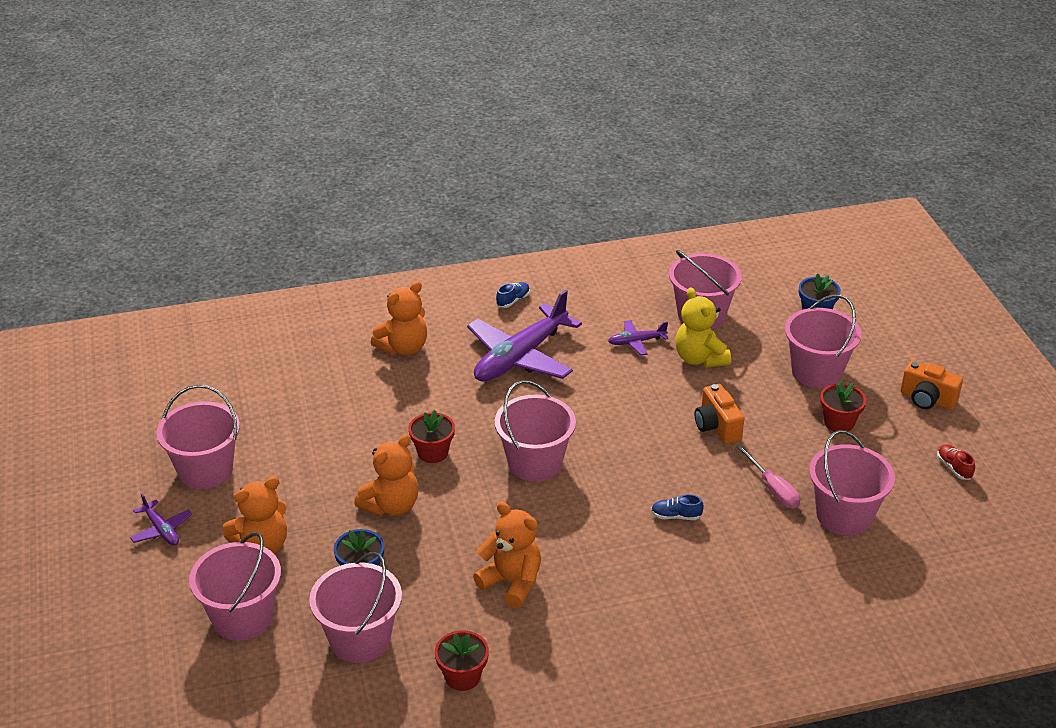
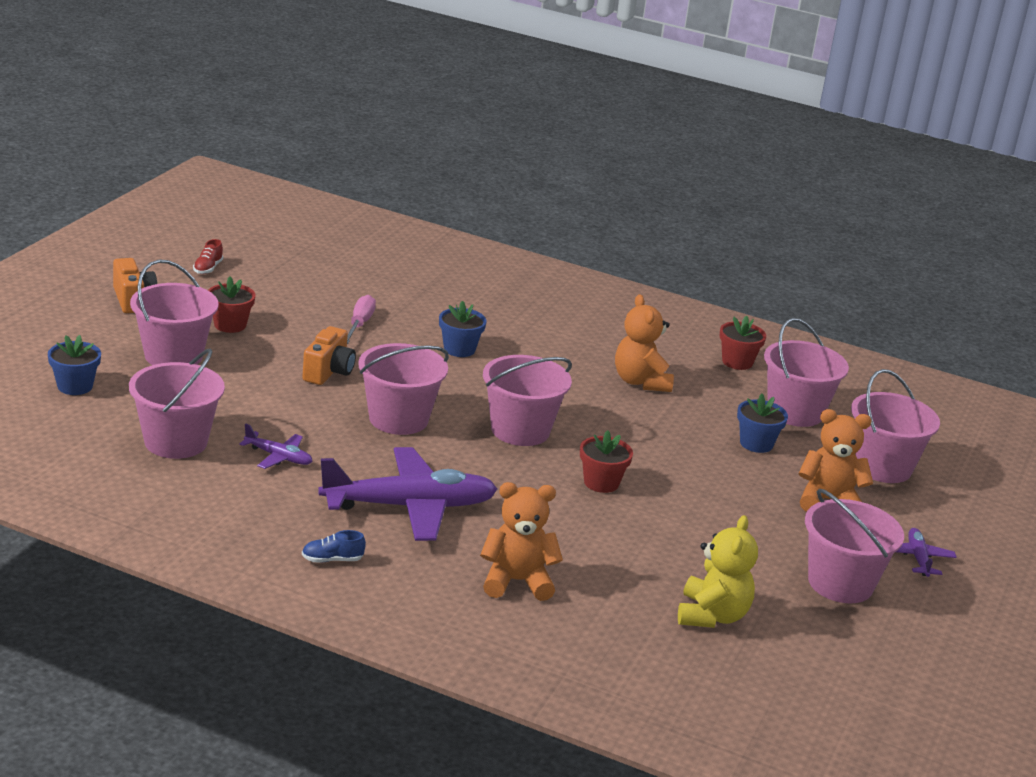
camera: 145 degrees left, 10 degrees down
orange teddy bear [354,434,419,516] -> none
blue shoe [651,494,704,520] -> blue flower pot [439,301,486,357]
yellow teddy bear [675,287,731,368] -> yellow teddy bear moved to [678,515,758,628]
pink bucket [809,430,895,535] -> pink bucket moved to [358,343,449,435]

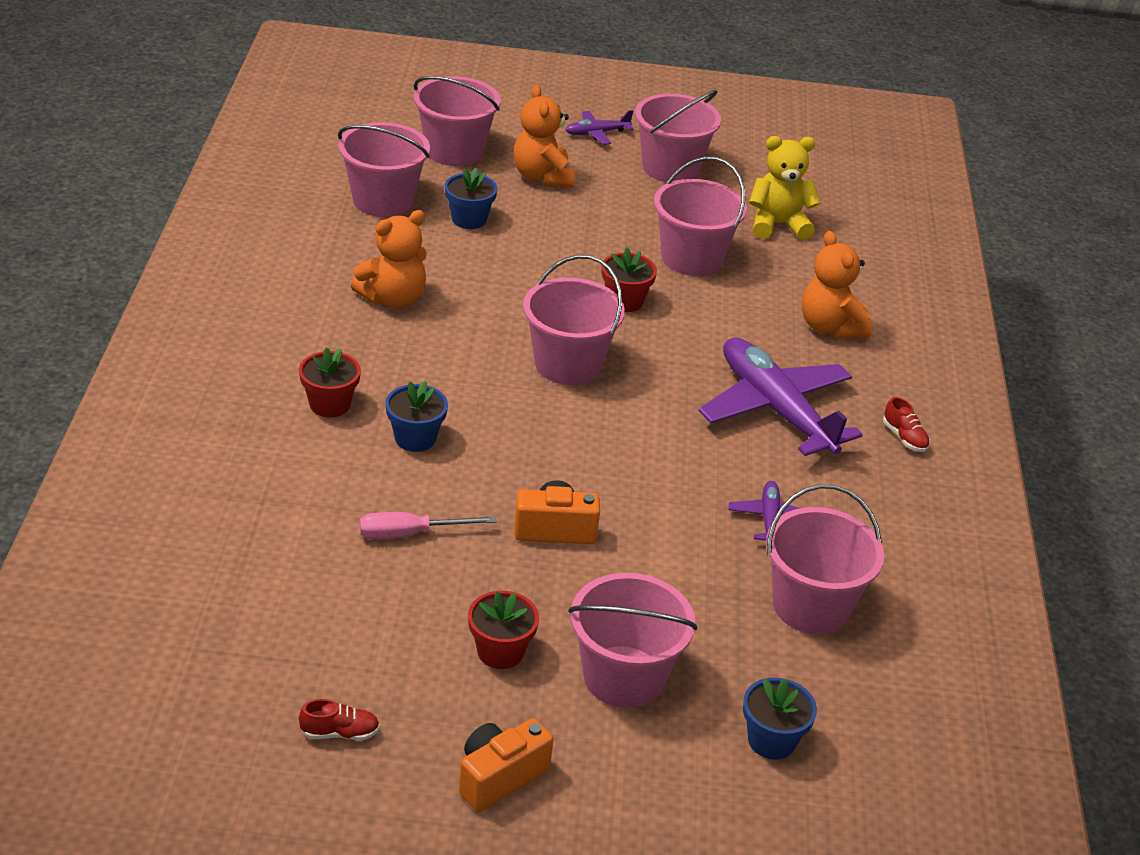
camera: 110 degrees left, 10 degrees up
blue shoe [302,530,366,562] -> red shoe [883,397,930,452]
pink bucket [358,343,449,435] -> pink bucket moved to [654,156,747,276]
red flower pot [720,316,766,370] -> red flower pot moved to [299,347,361,417]

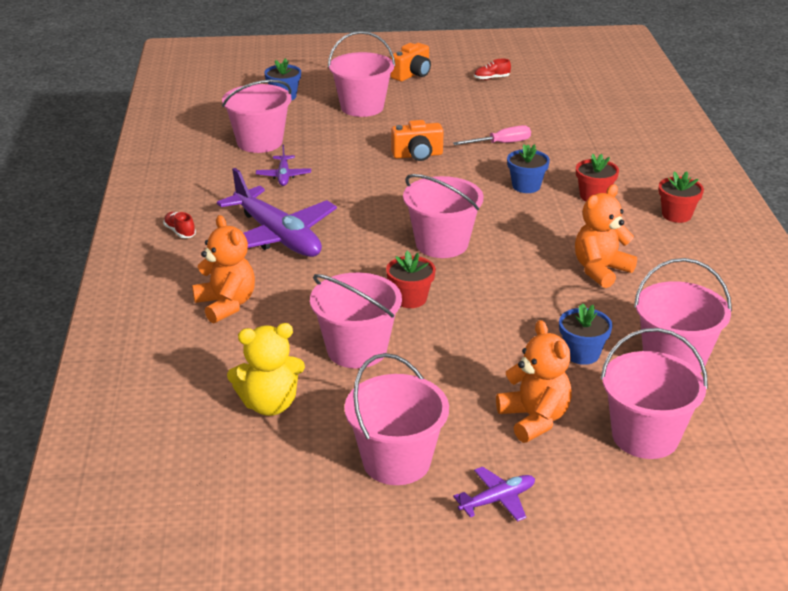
camera: 175 degrees right, 5 degrees down
red flower pot [468,591,539,669] -> red flower pot moved to [658,171,704,223]

